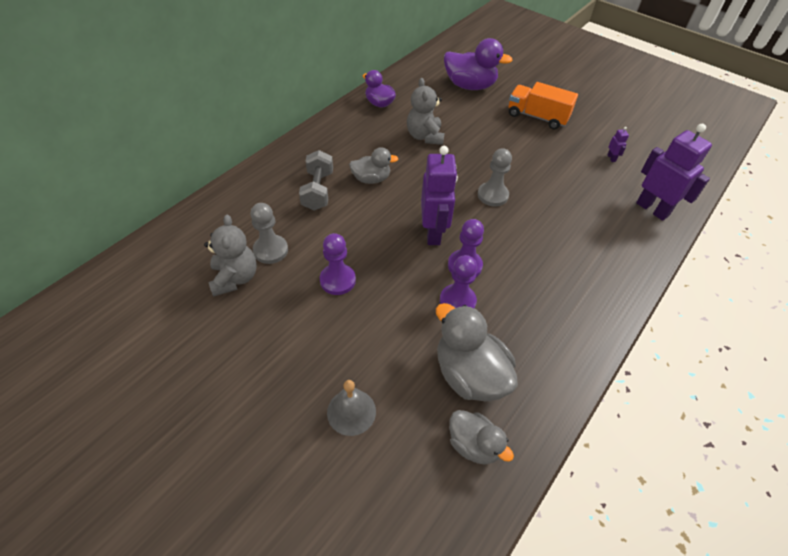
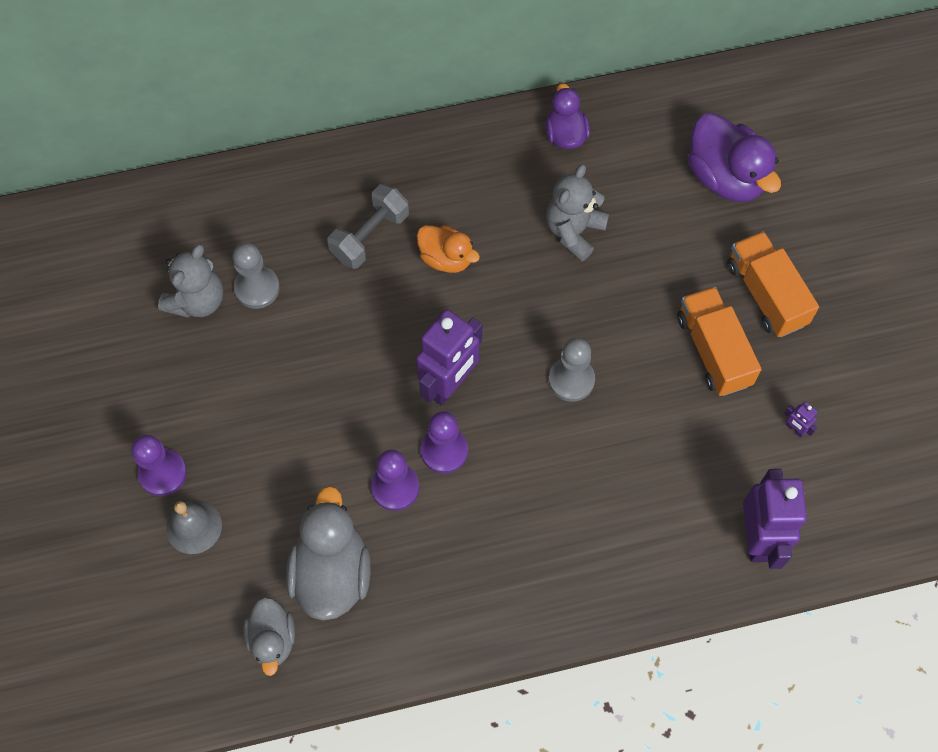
camera: 40 degrees right, 15 degrees up
purple pawn [320,233,356,295] -> purple pawn moved to [131,435,187,496]
grey duck [349,147,399,184] -> orange duck [417,225,480,273]
purple robot [607,127,629,162] -> purple robot turned 105 degrees clockwise [784,402,818,438]
none -> orange truck [677,287,762,396]

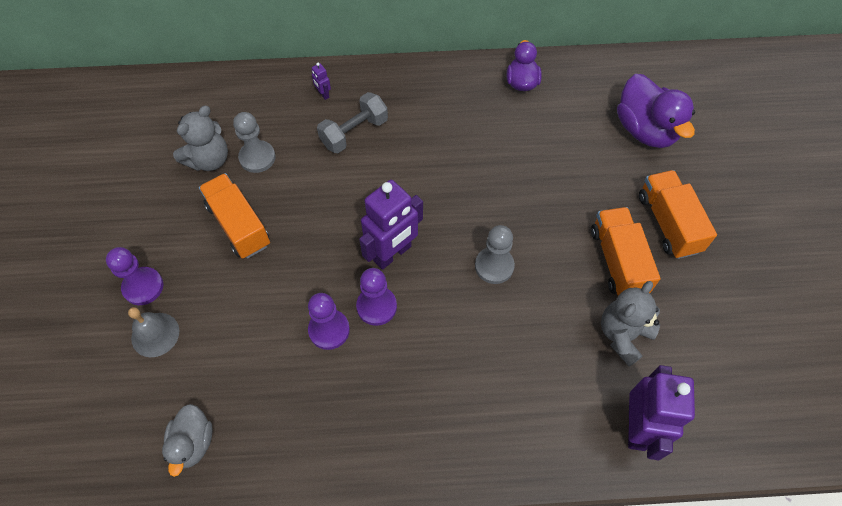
camera: 10 degrees right, 5 degrees down
grey duck [286,486,371,621] -> none
orange duck [417,225,480,273] -> none
grey teddy bear [546,164,609,261] -> grey teddy bear moved to [601,281,660,367]
purple robot [784,402,818,438] -> purple robot moved to [312,63,331,100]
none -> orange truck [199,173,270,259]

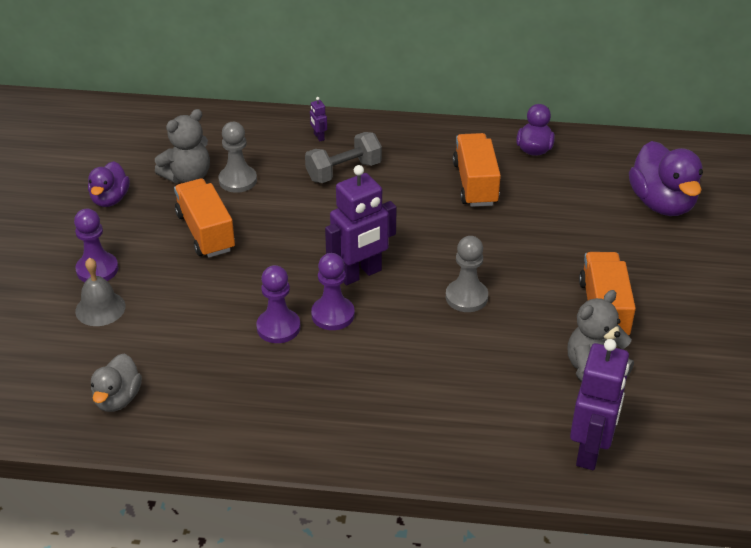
camera: 10 degrees right, 20 degrees down
orange truck [639,170,717,259] -> orange truck moved to [453,133,501,207]
none -> purple duck [88,161,130,207]

